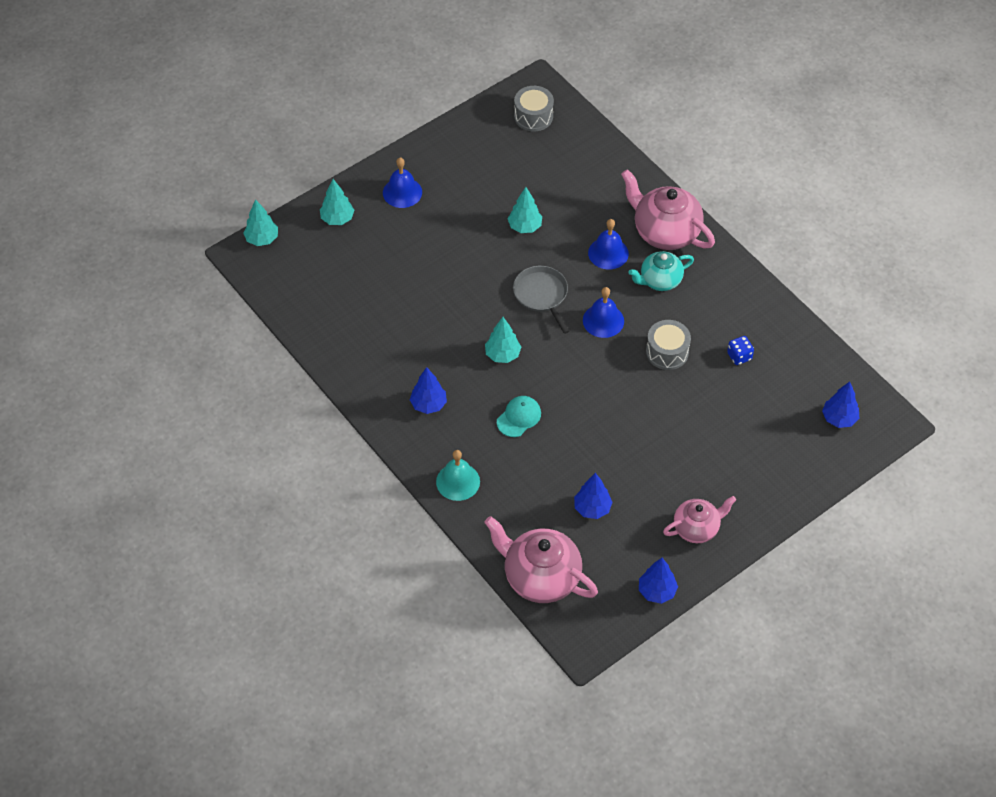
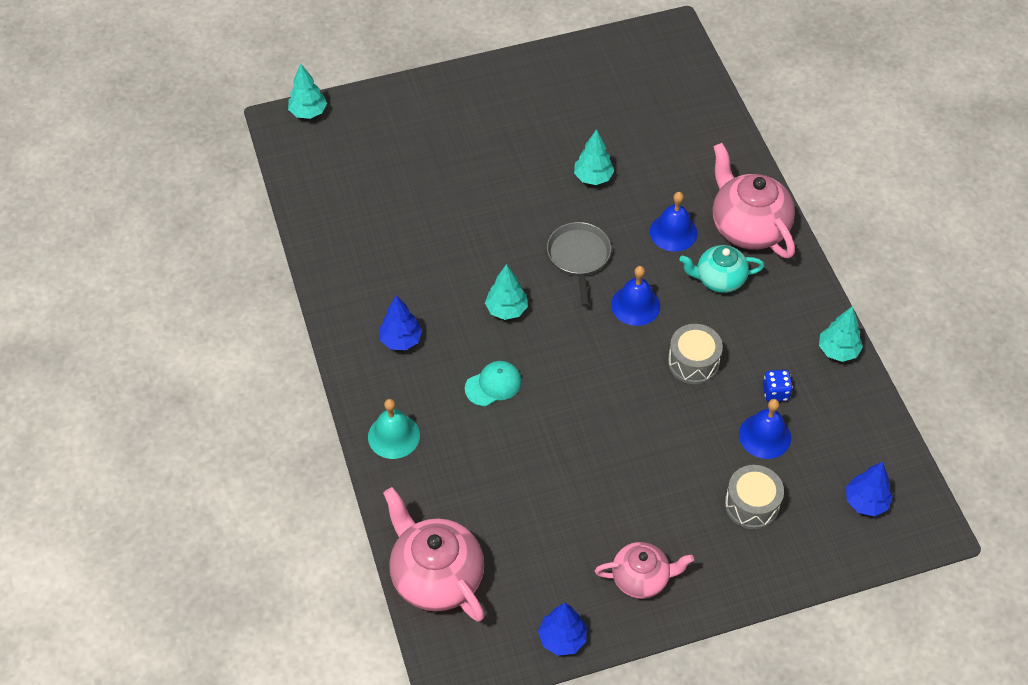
camera: 20 degrees right, 0 degrees up
turquoise tree [320,179,354,225] -> turquoise tree moved to [819,306,863,362]
blue bell [383,158,422,208] -> blue bell moved to [739,399,791,459]
grey drum [514,86,554,132] -> grey drum moved to [725,465,784,529]
blue tree [574,473,613,519] -> none

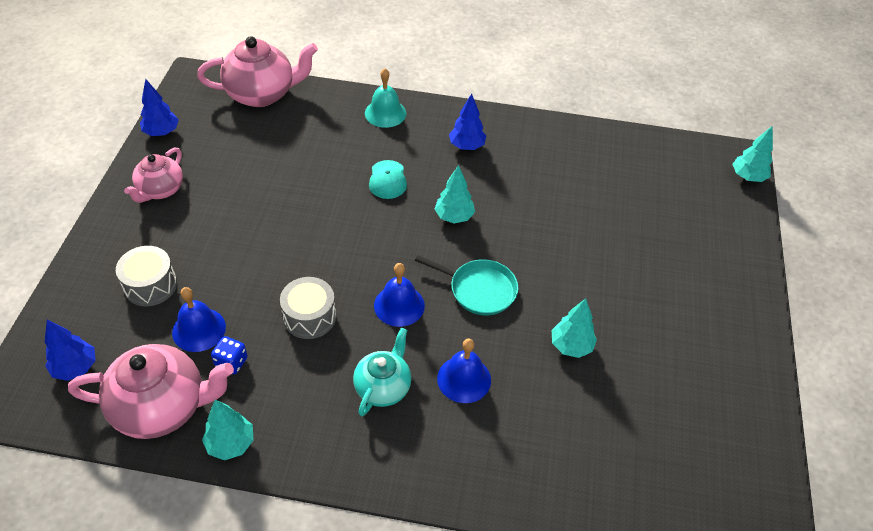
camera: 115 degrees right, 5 degrees down
grey pan [547,222,611,307] -> turquoise pan [415,255,518,315]
pink teapot [713,143,795,258] -> pink teapot moved to [68,344,234,439]

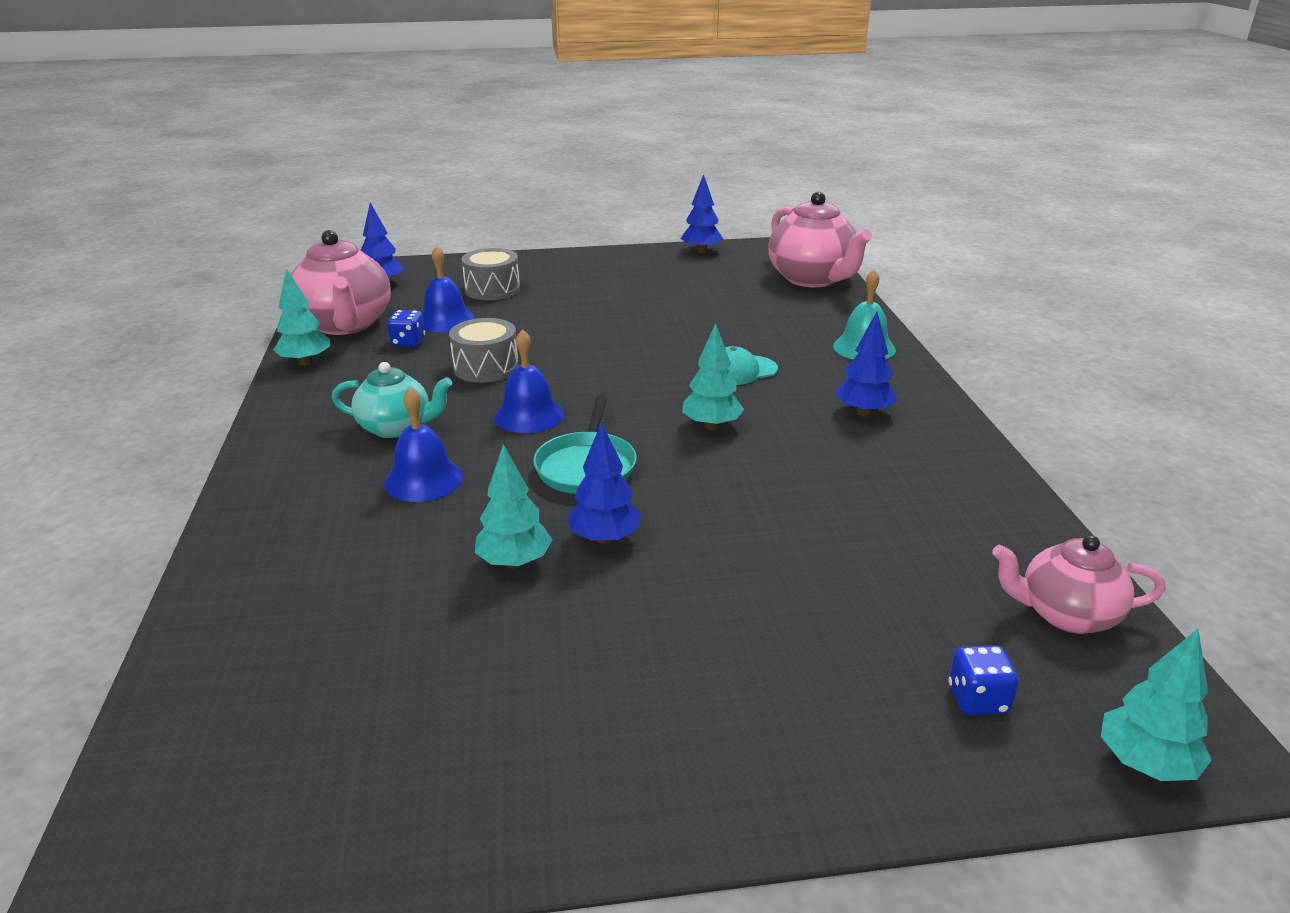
camera: 75 degrees right, 20 degrees down
pink teapot [124,147,183,203] -> pink teapot moved to [992,535,1166,634]
none -> blue tree [567,422,642,544]
none -> blue dice [948,645,1019,715]

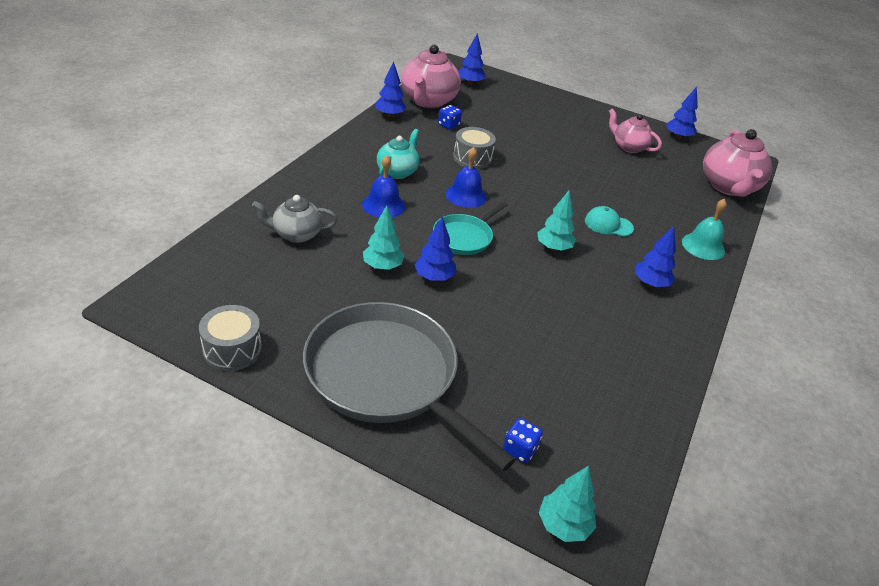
camera: 30 degrees right, 10 degrees up
turquoise tree [274,269,330,366] -> blue tree [375,61,407,117]
turquoise teapot [332,362,452,438] -> turquoise teapot turned 105 degrees counterclockwise [377,129,419,179]
blue bell [422,246,475,332] -> none
grey drum [462,248,520,300] -> grey drum moved to [199,305,262,371]
pink teapot [992,535,1166,634] -> pink teapot moved to [609,108,662,153]
none -> grey teapot [252,195,338,243]
none -> grey pan [303,302,516,471]

